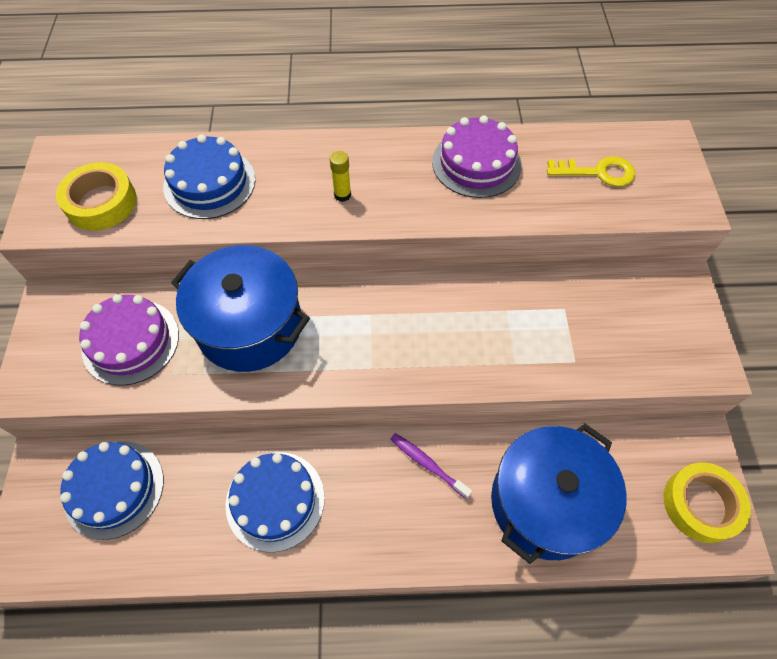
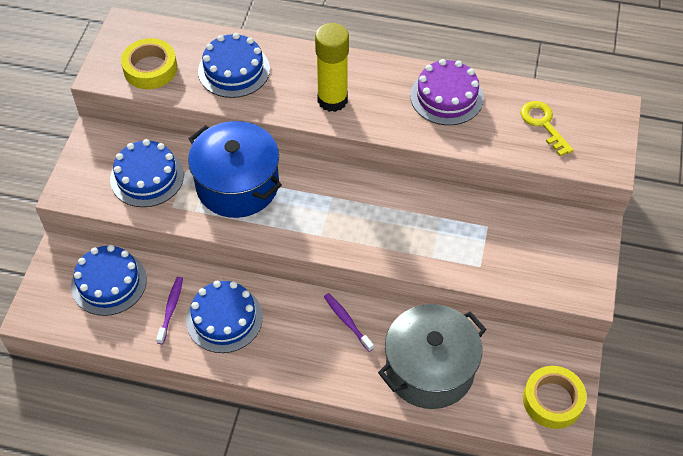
camera: 15 degrees right, 5 degrees down
purple cake [79,294,179,386] -> blue cake [110,139,184,207]
yellow glue stick [330,151,351,202] -> yellow glue stick [315,23,349,112], size x2.23
blue pot [491,423,627,564] -> grey pot [378,304,487,409]
yellow key [547,156,635,187] -> yellow key turned 135 degrees counterclockwise [521,101,574,156]
none -> purple toothbrush [156,277,183,344]

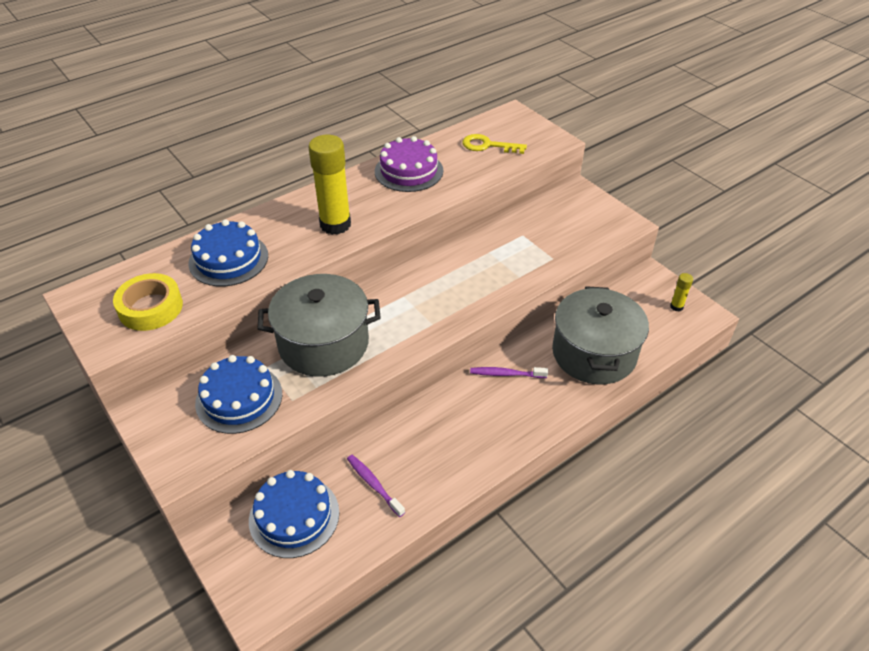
camera: 50 degrees left, 10 degrees down
blue cake [186,281,263,353] -> none
blue pot [188,121,282,218] -> grey pot [258,274,381,377]
yellow tape [523,366,587,429] -> yellow glue stick [670,273,693,312]

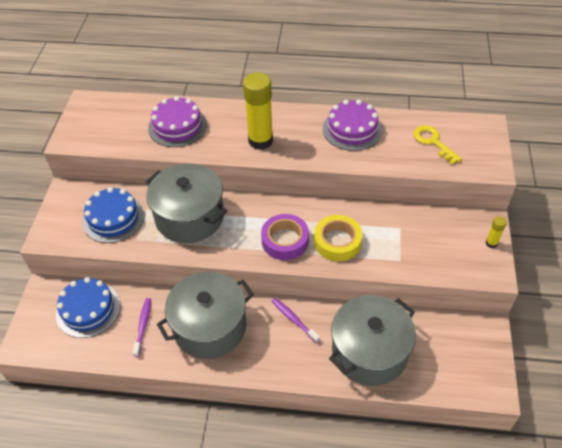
camera: 45 degrees right, 5 degrees up
yellow tape [113,273,183,331] -> yellow tape moved to [314,215,363,261]
blue cake [188,219,268,286] -> purple cake [148,96,207,147]
yellow glue stick [670,273,693,312] -> yellow glue stick moved to [486,216,507,248]
none -> grey pot [157,272,254,359]
none -> purple tape [261,214,309,260]

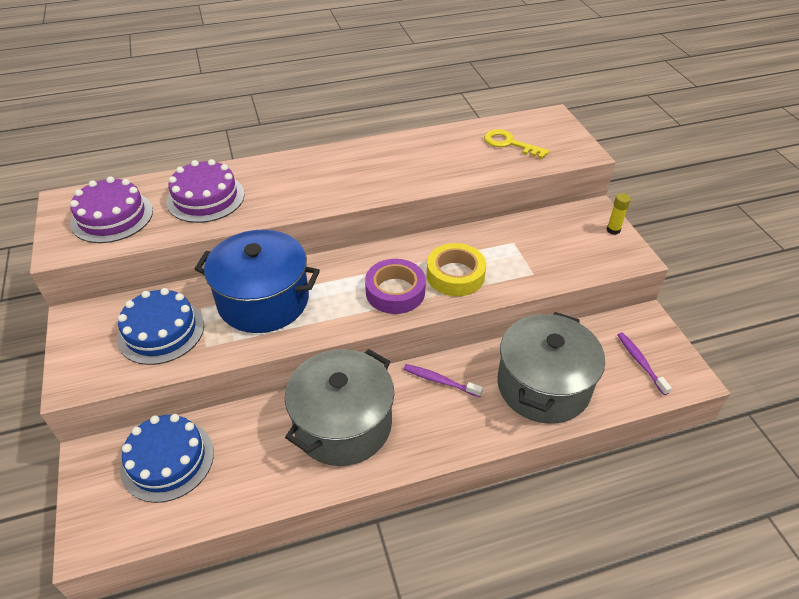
camera: 25 degrees left, 5 degrees down
purple toothbrush [133,298,151,357] -> purple toothbrush moved to [618,332,672,395]
grey pot [145,164,227,243] -> blue pot [195,230,320,333]
yellow glue stick [243,72,273,150] -> none
purple cake [323,99,382,151] -> purple cake moved to [70,176,153,243]

